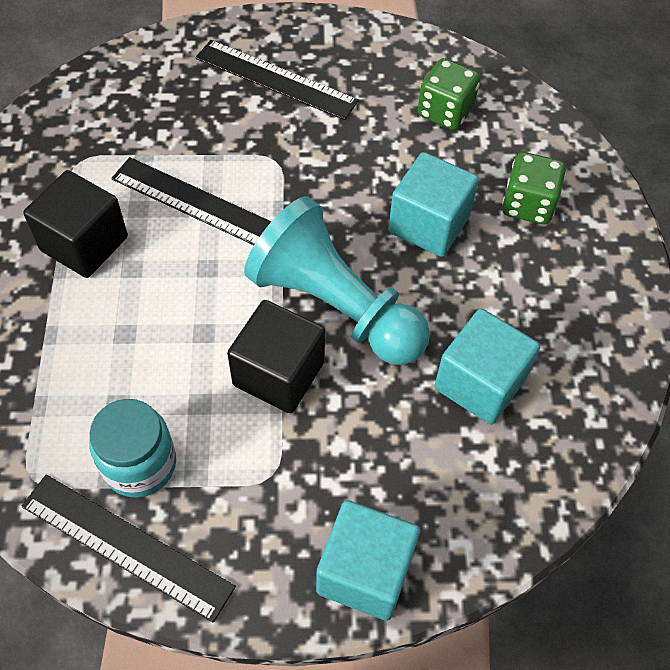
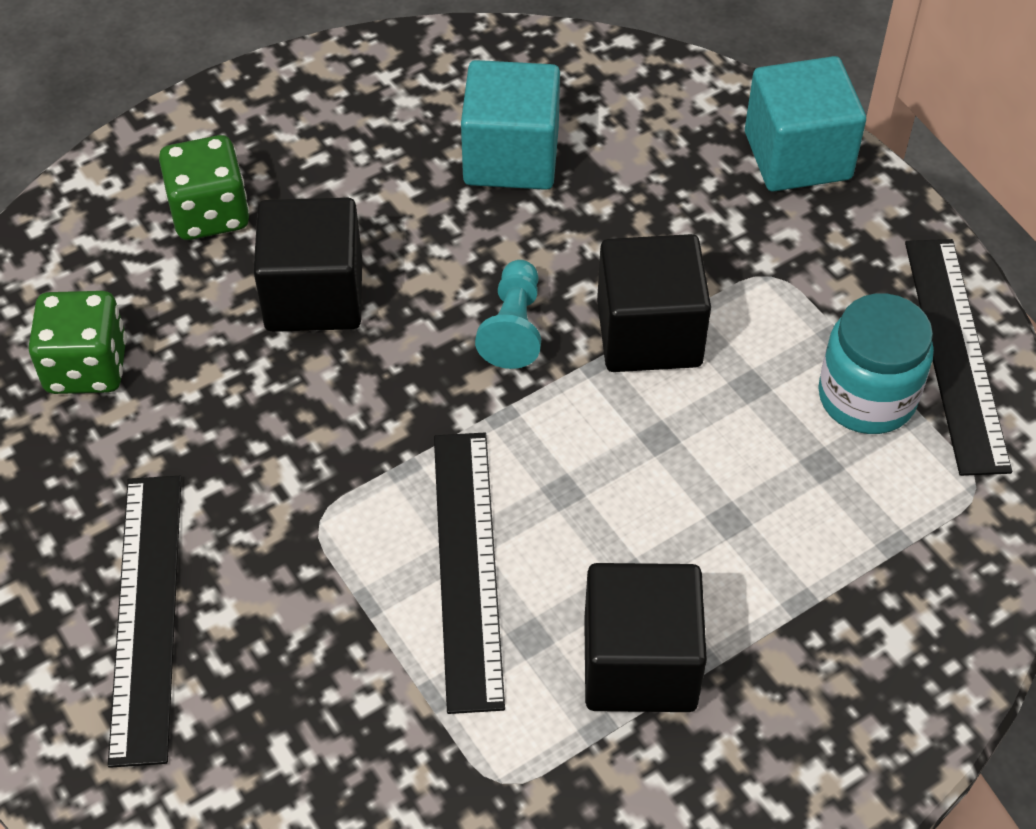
camera: 120 degrees left, 5 degrees down
turquoise pawn [244,196,430,365] -> turquoise pawn [475,260,541,369], size x0.45
turquoise cube [388,152,479,257] -> black cube [253,198,362,332]

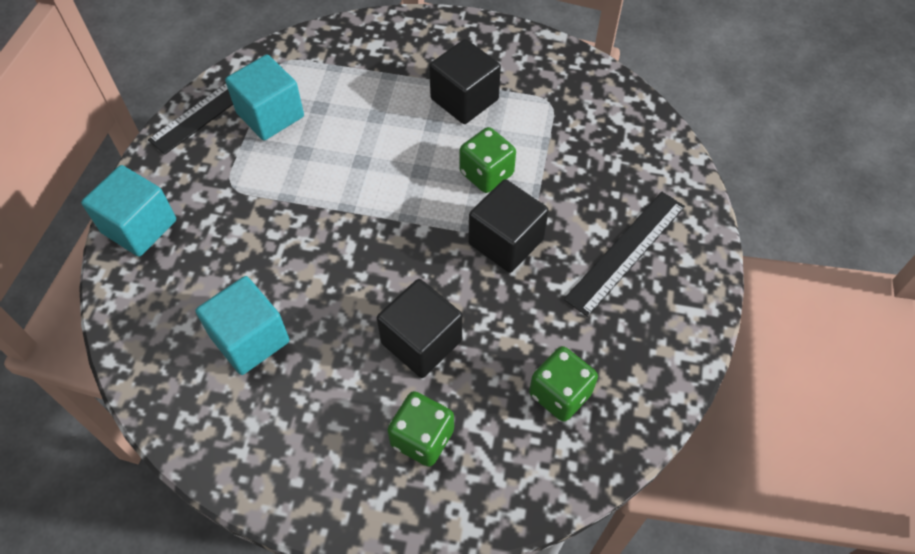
camera: 135 degrees left, 5 degrees up
black ruler [434,433,505,714] -> green dice [459,127,516,193]
turquoise pawn [475,260,541,369] -> none
black cube [597,234,711,372] -> black cube moved to [468,179,549,273]
turquoise jar [818,293,934,434] -> turquoise cube [225,54,304,141]

